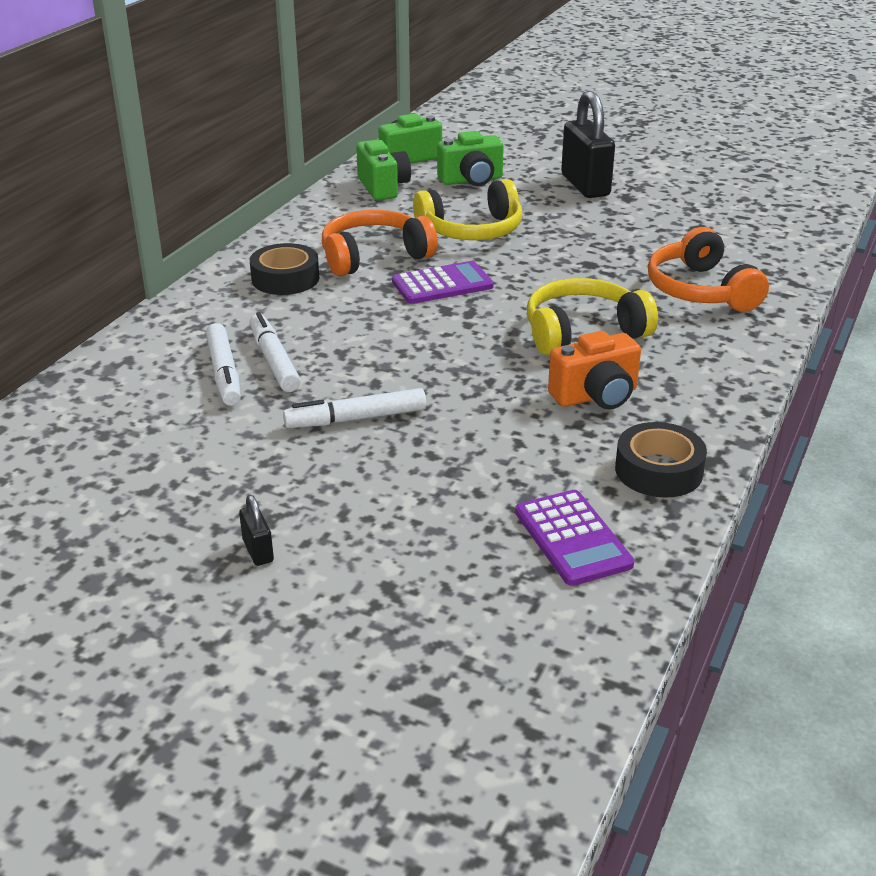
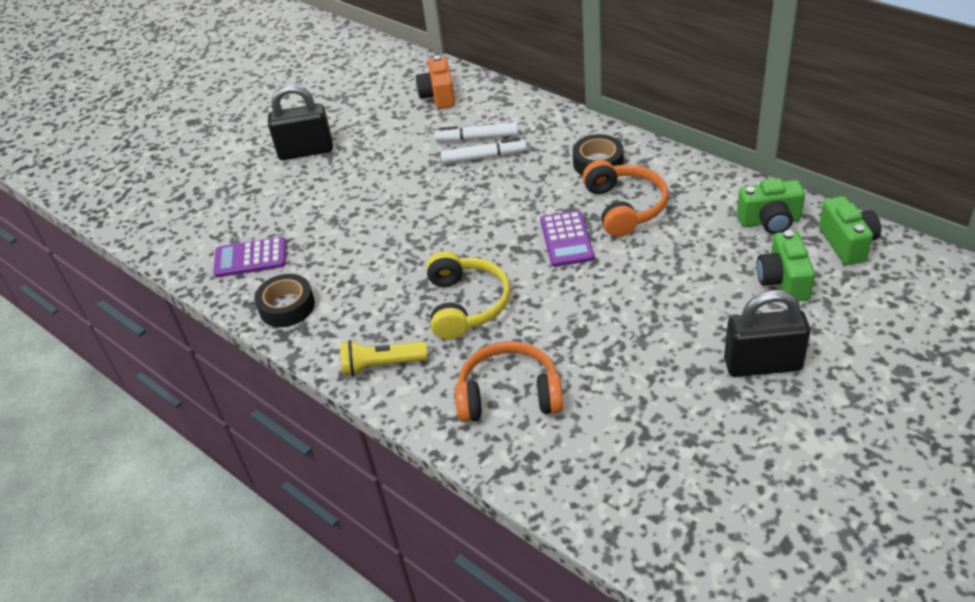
camera: 110 degrees right, 10 degrees up
black padlock [239,495,274,566] -> black padlock [268,85,333,160], size x2.31
white marker [283,388,426,428] -> none
yellow headphones [413,179,522,240] -> none
orange camera [548,331,641,409] -> orange camera moved to [416,55,455,109]
none -> yellow flashlight [340,340,428,377]

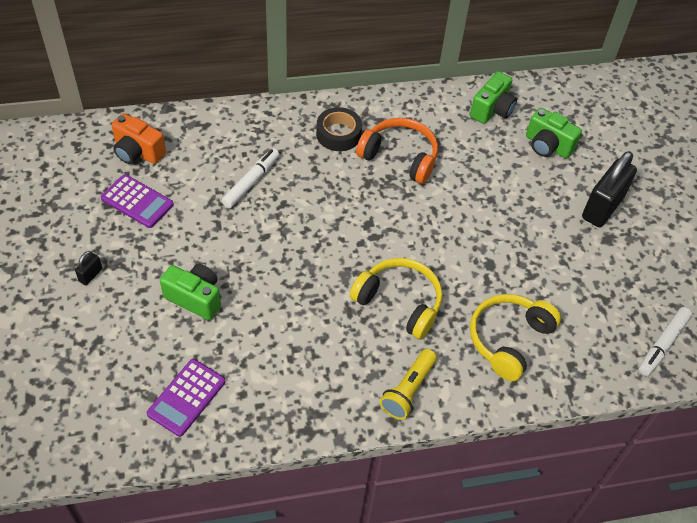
camera: 60 degrees left, 10 degrees up
black tape [254,274,315,327] -> none
black padlock [268,85,333,160] -> black padlock [75,251,102,285], size x0.43
white marker [434,123,518,142] -> white marker moved to [639,307,692,376]
orange headphones [455,341,563,422] -> yellow headphones [470,294,561,381]
purple calculator [540,210,594,267] -> purple calculator moved to [101,174,174,228]
green camera [819,196,881,265] -> green camera moved to [160,264,221,320]

